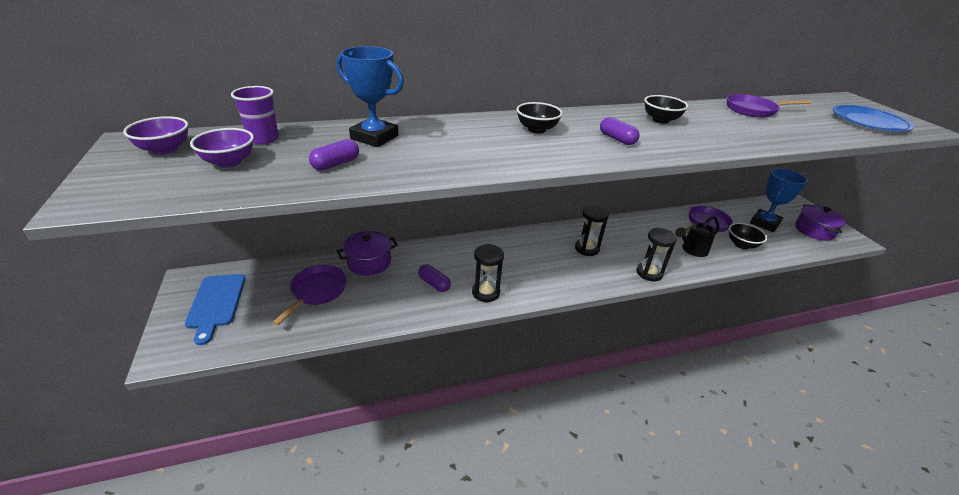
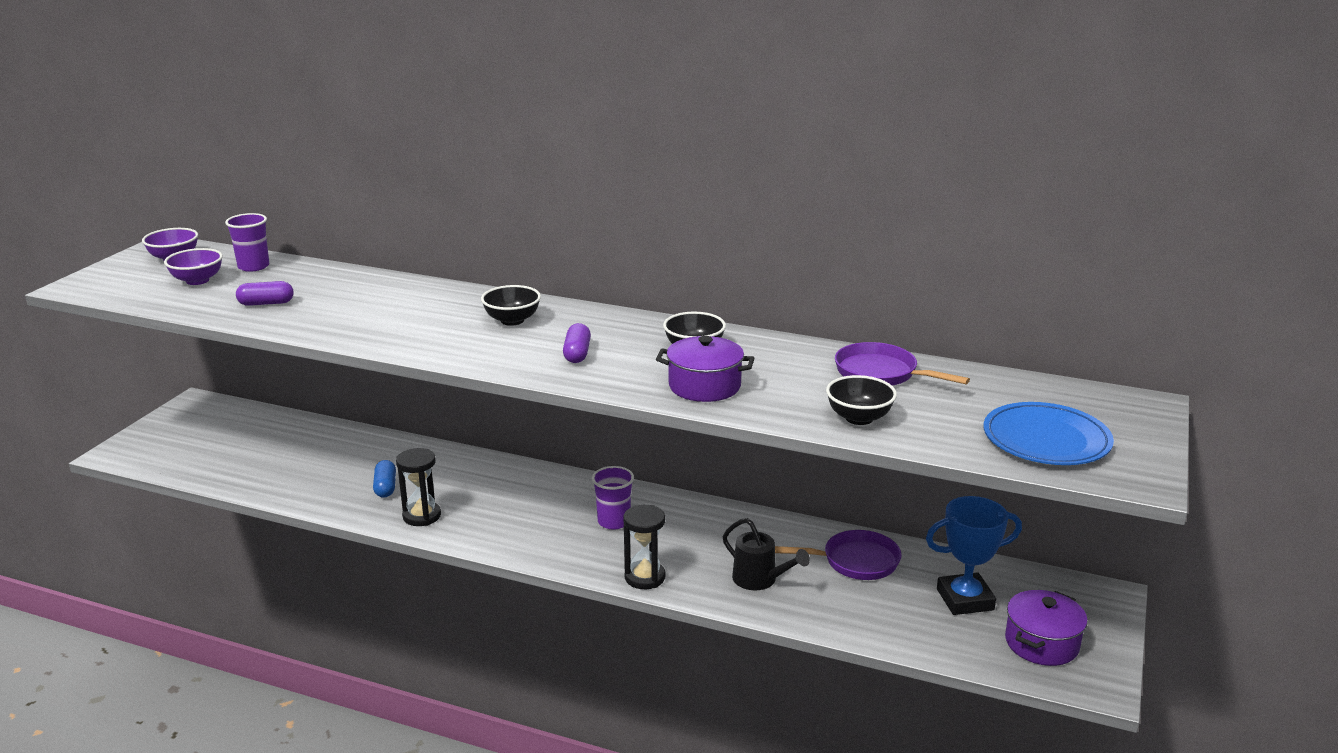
camera: 40 degrees right, 10 degrees down
blue cutting board [185,274,246,345] -> none
purple pan [272,265,347,326] -> none
blue trophy [336,46,404,147] -> none
purple pot [337,231,398,276] -> purple pot moved to [656,336,754,402]
purple capsule [418,264,451,292] -> blue capsule [373,460,396,498]
black hourglass [575,205,609,256] -> purple cup [592,466,634,530]
black watering can [675,216,719,257] -> black watering can turned 150 degrees counterclockwise [723,518,810,591]
black bowl [729,223,767,249] -> black bowl moved to [826,375,897,425]

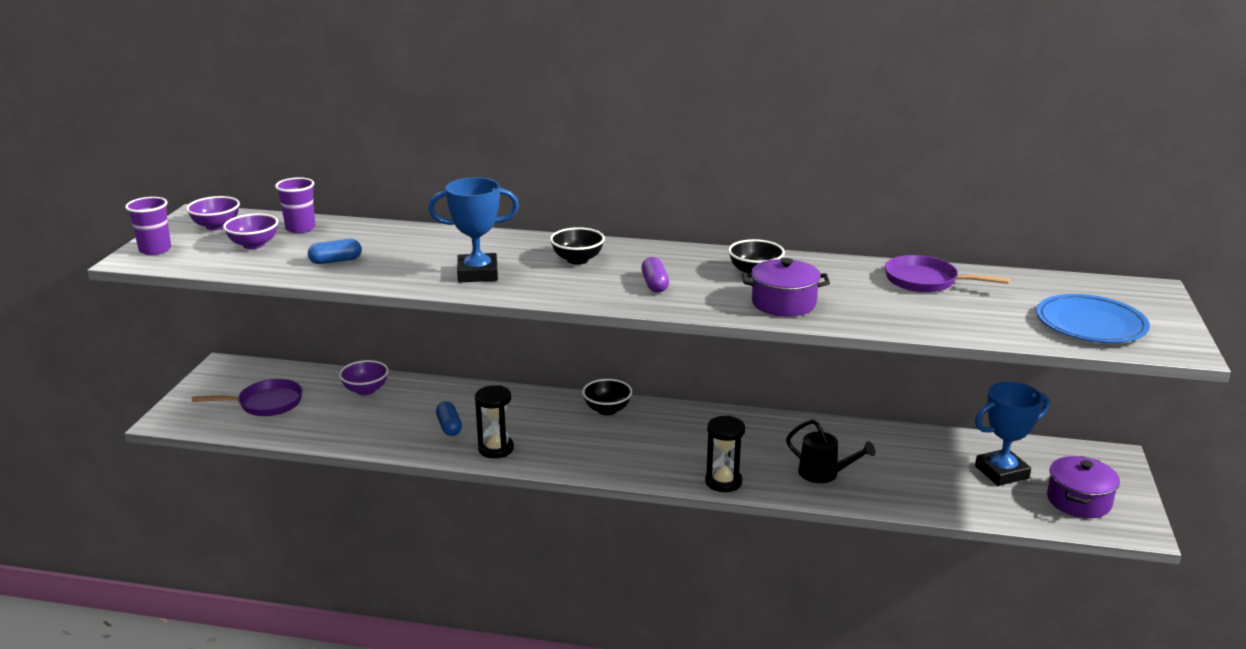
camera: 10 degrees left, 0 degrees up
purple capsule [236,281,294,306] -> blue capsule [308,239,362,264]
purple cup [592,466,634,530] -> purple cup moved to [125,197,171,255]
purple pan [775,530,902,580] -> purple pan moved to [192,379,303,416]
black bowl [826,375,897,425] -> black bowl moved to [582,379,632,415]
none -> purple bowl [339,360,389,395]
none -> blue trophy [428,177,519,283]

